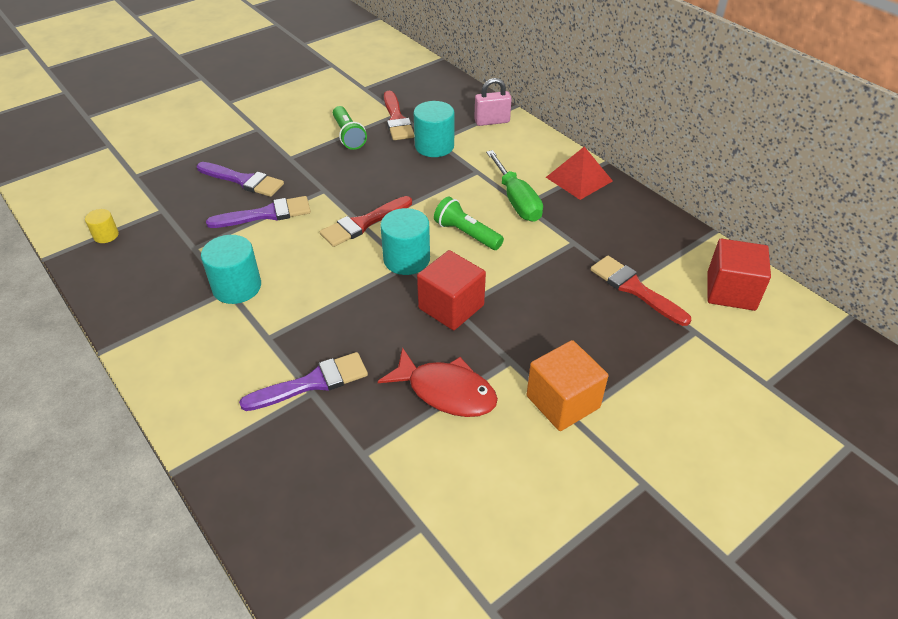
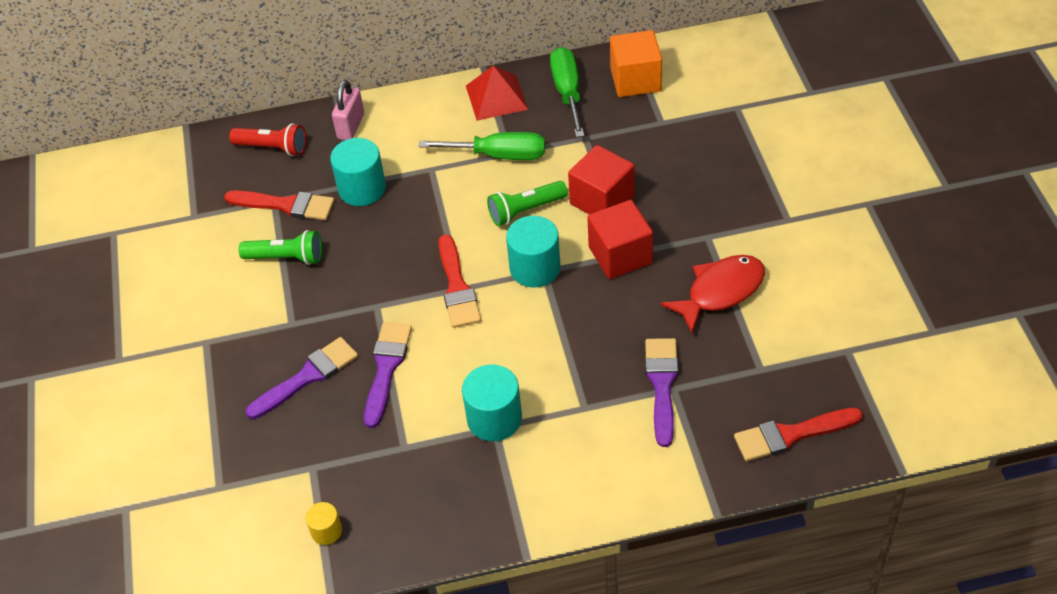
camera: 60 degrees left, 5 degrees up
orange cube [527,340,608,431] -> orange cube moved to [610,30,662,97]
red brush [591,256,691,326] -> red brush moved to [734,407,863,461]
red cube [707,238,771,311] -> red cube moved to [568,145,635,214]
none -> red flashlight [229,123,306,156]
none -> green screwdriver [550,47,584,137]

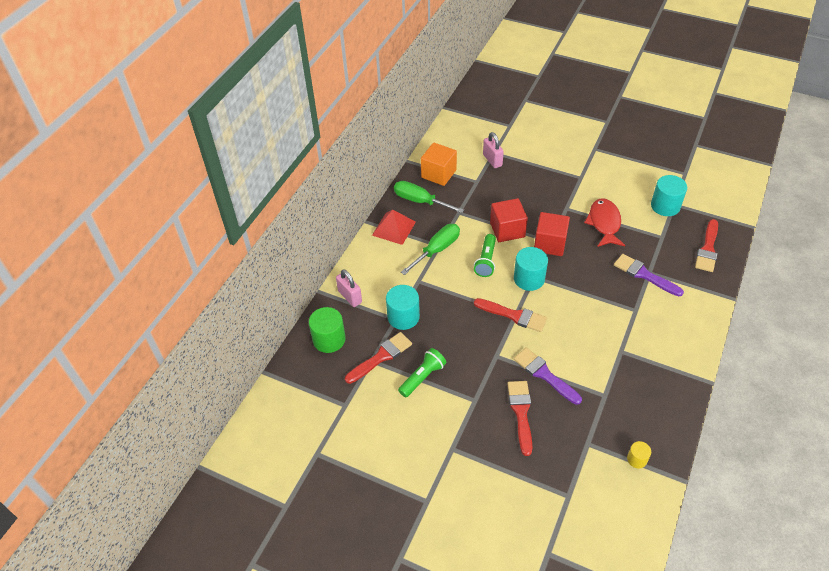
camera: 55 degrees left, 0 degrees up
red flashlight [229,123,306,156] -> green cylinder [309,307,345,353]
purple brush [246,337,358,419] -> red brush [507,381,533,456]
turquoise cylinder [462,364,522,441] -> turquoise cylinder moved to [651,175,687,216]
none -> pink padlock [483,132,504,168]

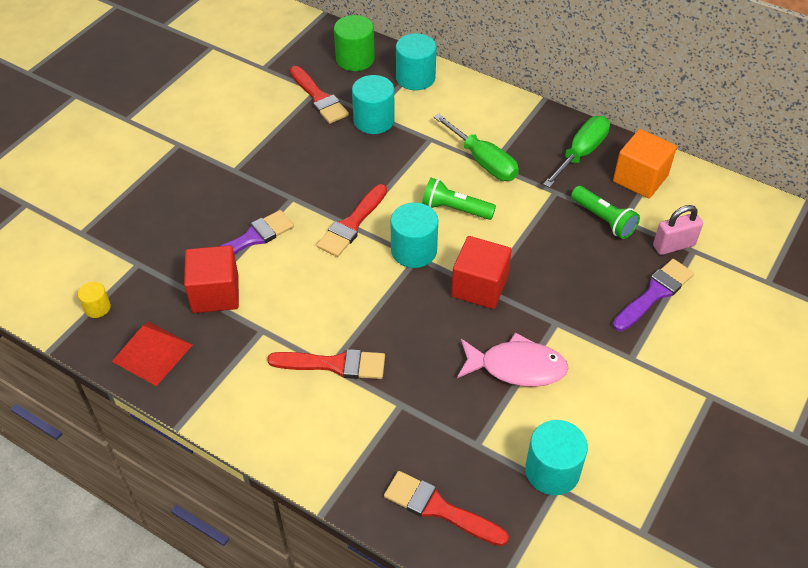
camera: 95 degrees right, 0 degrees up
pink padlock [336,269,362,307] -> turquoise cylinder [396,33,436,90]
red pyramid [372,210,416,245] -> red pyramid moved to [112,322,192,386]
green flashlight [398,348,446,397] -> green flashlight moved to [571,186,640,239]
red cube [490,198,528,242] -> red cube moved to [184,245,239,313]
red brush [507,381,533,456] -> red brush moved to [267,349,385,379]
red fish [584,198,625,247] -> pink fish [457,332,568,387]
purple brush [614,254,684,296] -> purple brush moved to [612,259,694,332]

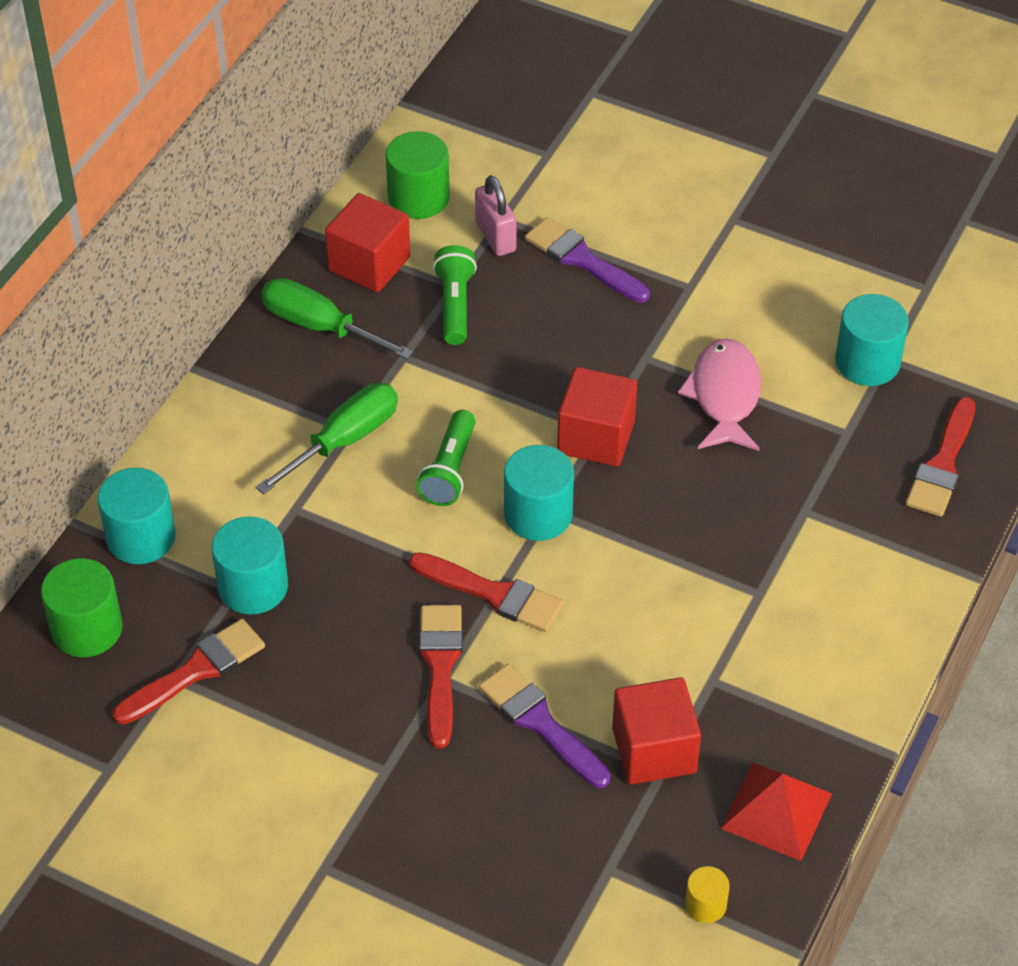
camera: 95 degrees left, 0 degrees up
red brush [267,349,385,379] -> red brush moved to [419,605,462,748]
green flashlight [571,186,640,239] -> green flashlight turned 45 degrees counterclockwise [433,245,477,345]
orange cube [613,129,677,198] -> red cube [325,193,410,293]
none -> green cylinder [386,131,450,219]

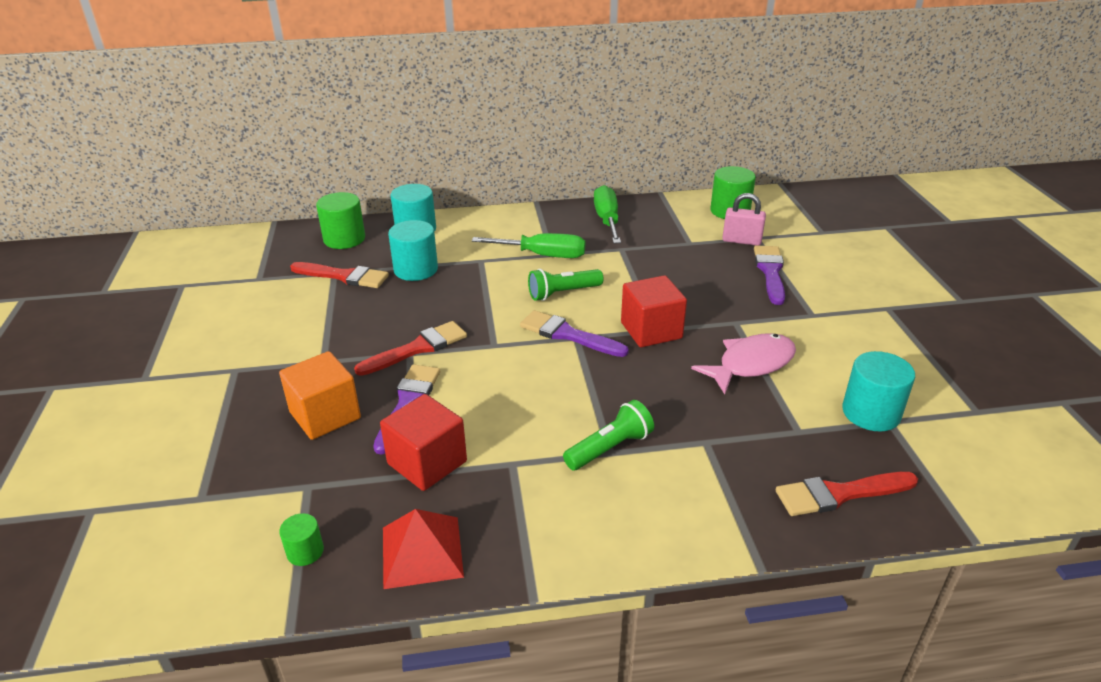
camera: 55 degrees right, 15 degrees down
red cube [325,193,410,293] -> none
red brush [409,552,564,632] -> none
green flashlight [433,245,477,345] -> green flashlight moved to [563,400,654,470]
pink padlock [475,175,516,256] -> pink padlock turned 75 degrees clockwise [722,193,766,246]
turquoise cylinder [504,445,574,541] -> purple brush [520,310,629,357]
yellow cylinder [685,866,730,923] -> green cylinder [279,513,324,566]
none -> orange cube [279,351,361,440]

